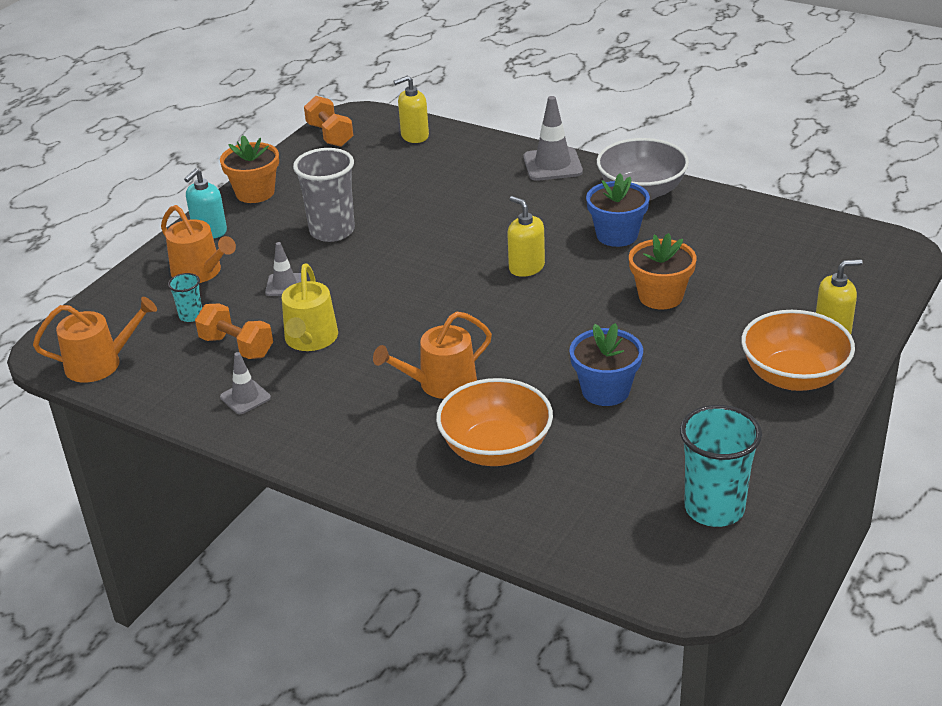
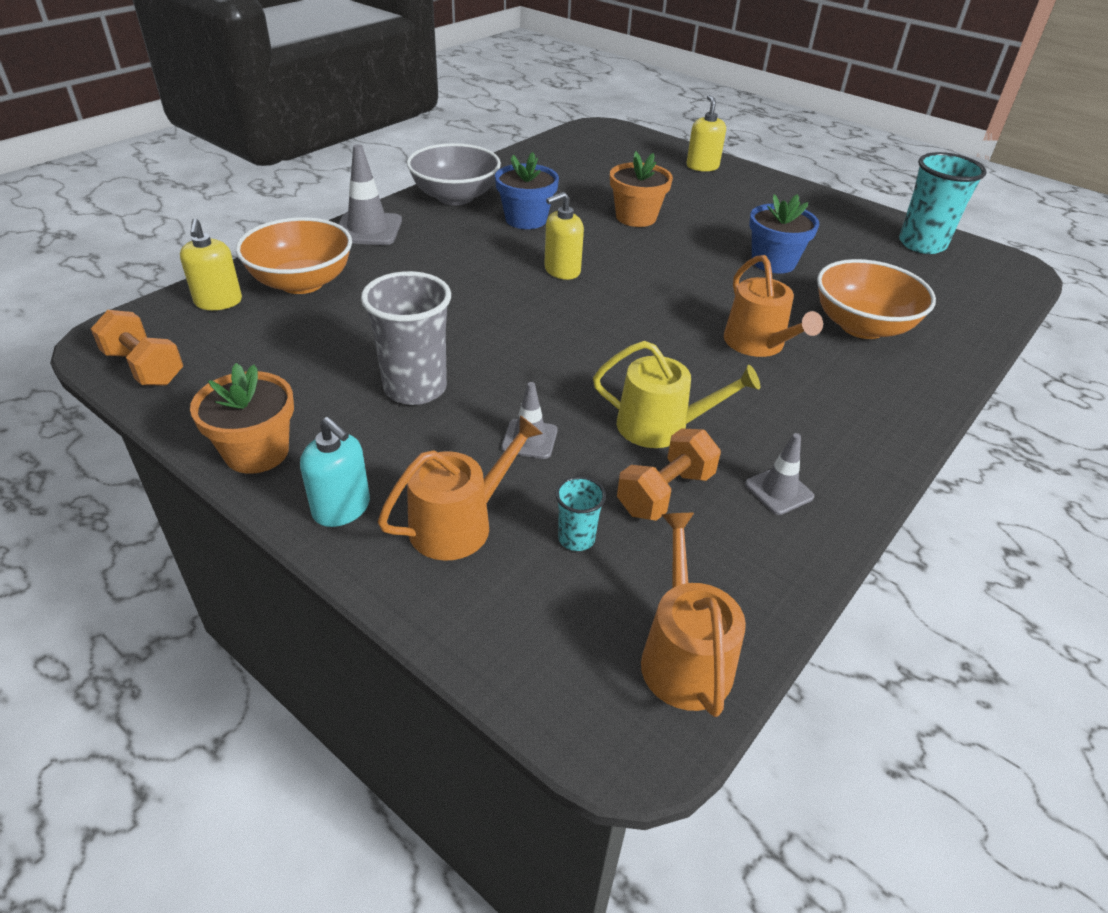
camera: 85 degrees left, 5 degrees up
orange dumbbell [304,96,353,147] -> orange dumbbell turned 60 degrees clockwise [91,310,183,386]
orange bowl [741,310,855,391] -> orange bowl moved to [236,217,352,294]

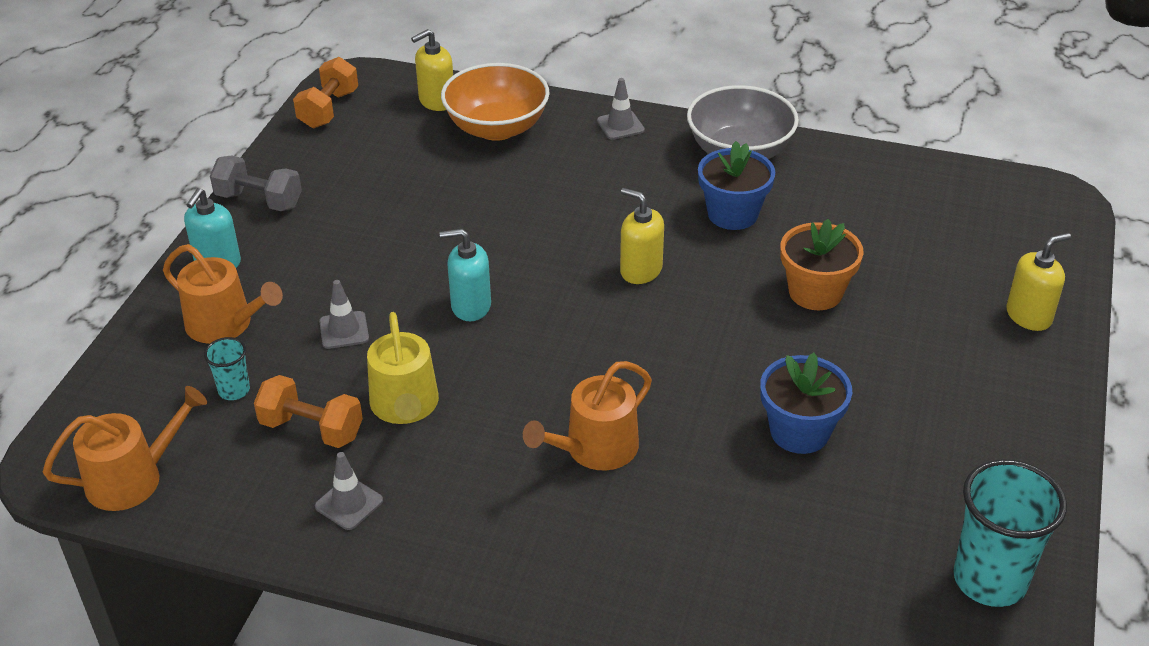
camera: 70 degrees right, 0 degrees up
orange flower pot [190,363,294,474] -> grey dumbbell [210,155,302,211]
grey traffic cone [339,144,402,245] -> grey traffic cone [597,78,645,140], size x0.60
grey cup [361,271,451,405] -> none
orange bowl [817,259,936,339] -> none
none -> turquoise soap dispenser [440,229,491,321]

